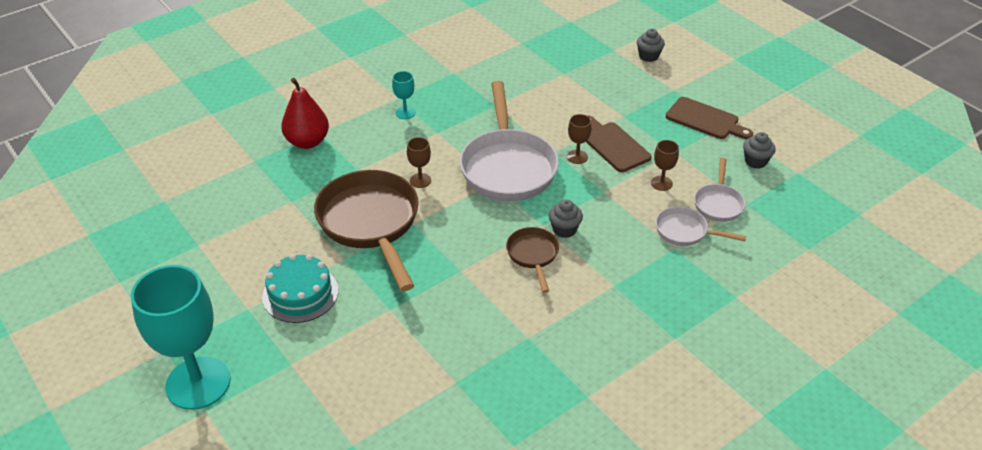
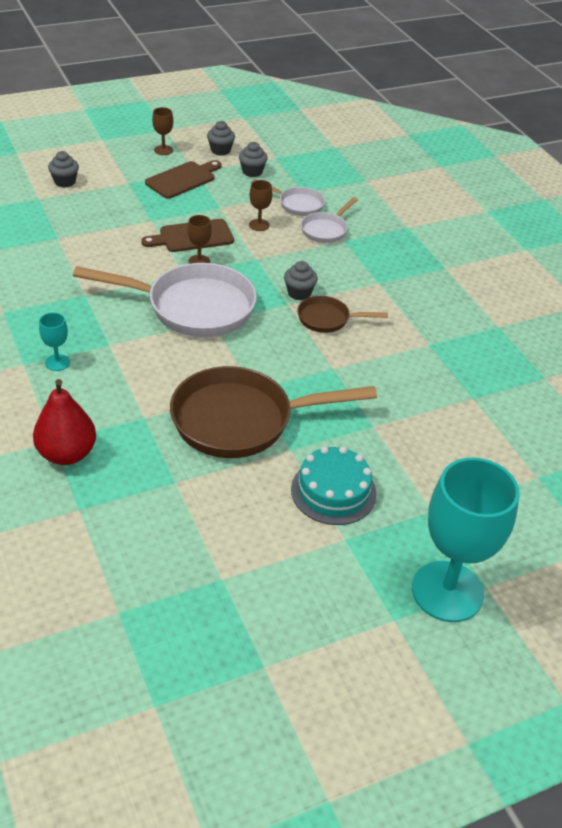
camera: 80 degrees left, 0 degrees up
brown goblet [407,137,431,188] -> brown goblet moved to [152,107,173,155]
none -> grey cupcake [207,121,235,156]

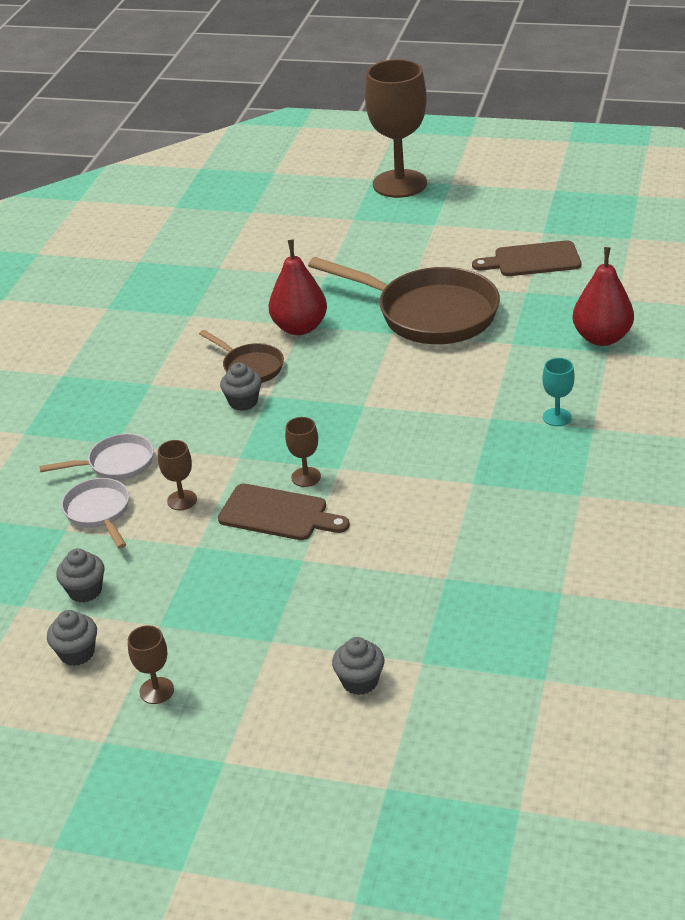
camera: 135 degrees left, 5 degrees down
white pan [73,263,257,337] -> none
brown cutting board [145,160,222,199] -> brown cutting board moved to [472,240,581,276]
turquoise cake [291,446,377,525] -> none
turquoise goblet [412,457,520,622] -> brown goblet [365,59,427,198]
none -> red pear [268,240,327,335]

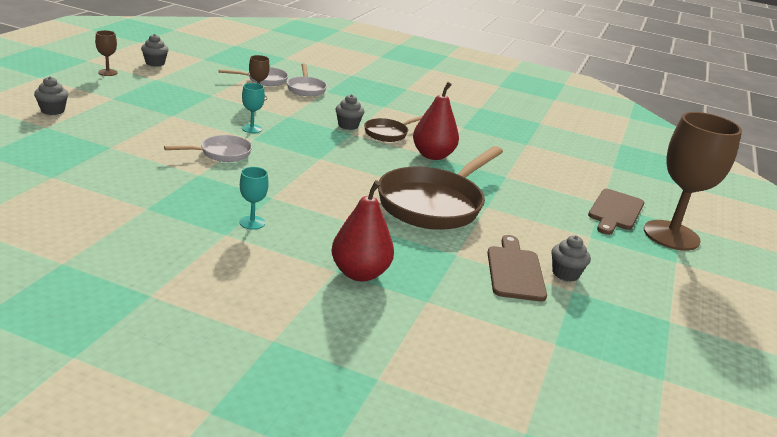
camera: 90 degrees right, 10 degrees down
grey cupcake [56,548,105,603] -> grey cupcake moved to [551,235,591,282]
brown cutting board [218,484,350,540] -> brown cutting board moved to [588,189,644,235]
brown goblet [285,417,321,487] -> turquoise goblet [242,83,265,133]
none -> white pan [164,135,252,162]

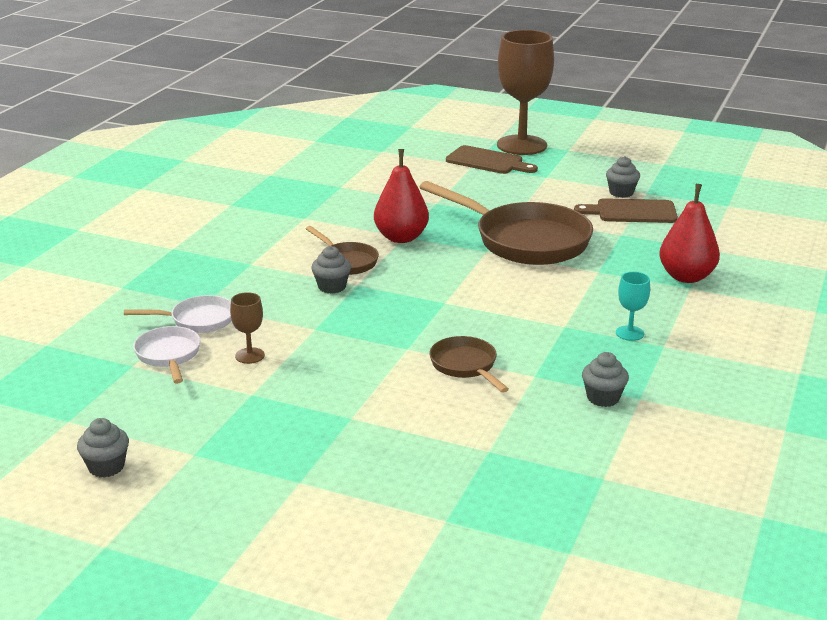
camera: 85 degrees left, 0 degrees up
grey cupcake [34,76,68,115] -> grey cupcake moved to [582,352,629,407]
brown goblet [95,30,118,76] -> none
white pan [164,135,252,162] -> brown pan [429,336,509,393]
turquoise goblet [242,83,265,133] -> none

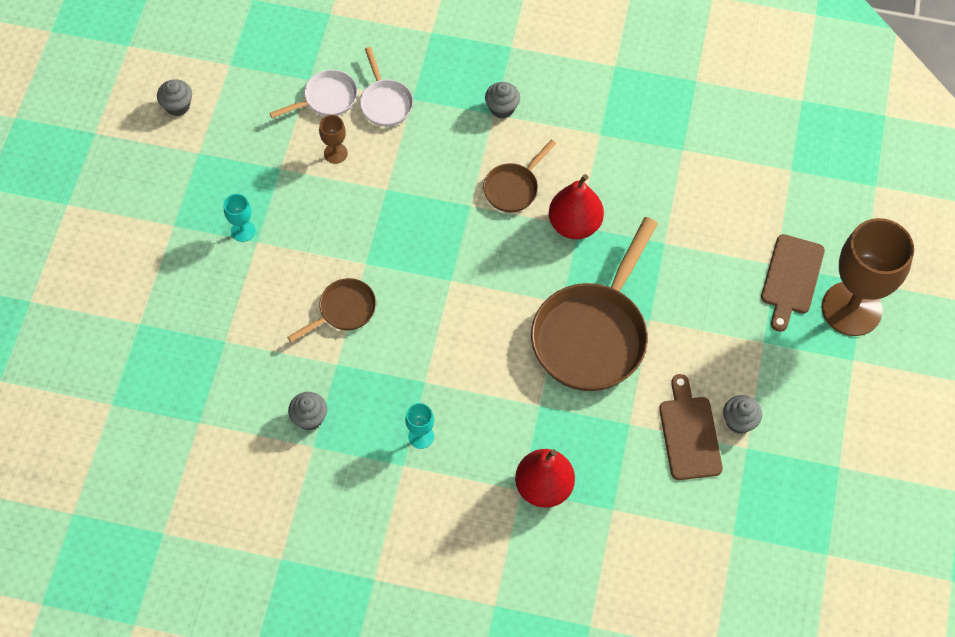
camera: 80 degrees right, 35 degrees up
grey cupcake [311,246,351,294] -> grey cupcake moved to [485,82,520,118]
none -> turquoise goblet [224,194,255,242]

